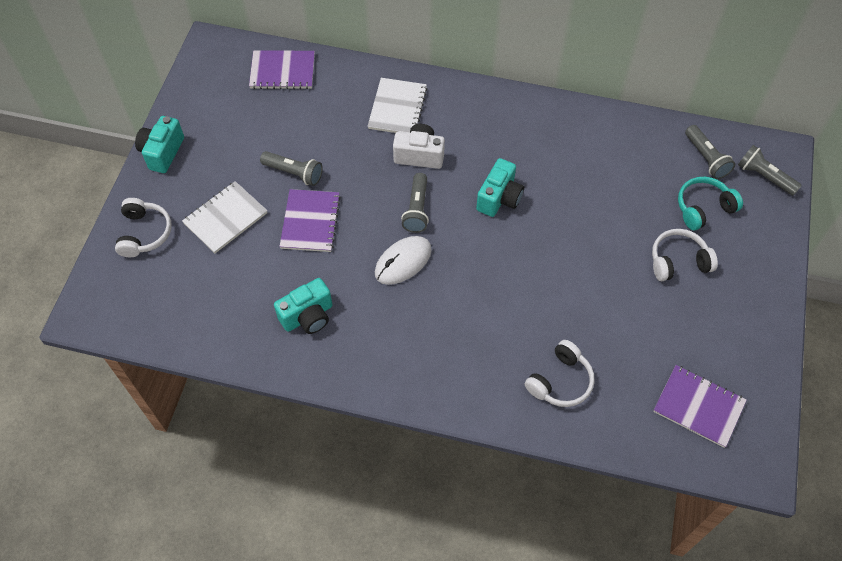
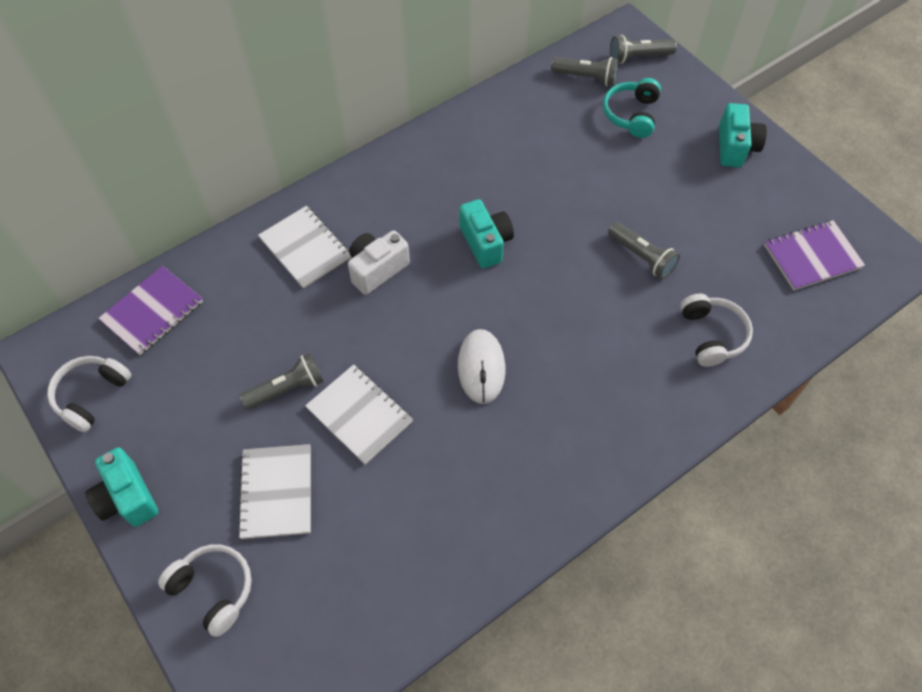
camera: 50 degrees left, 0 degrees up
turquoise camera [274,278,333,334] -> turquoise camera moved to [719,103,767,167]
purple notebook [279,189,341,252] -> white notebook [305,364,413,465]
grey flashlight [401,173,429,233] -> grey flashlight moved to [608,222,680,279]
white headphones [652,229,718,281] -> white headphones moved to [47,356,131,432]

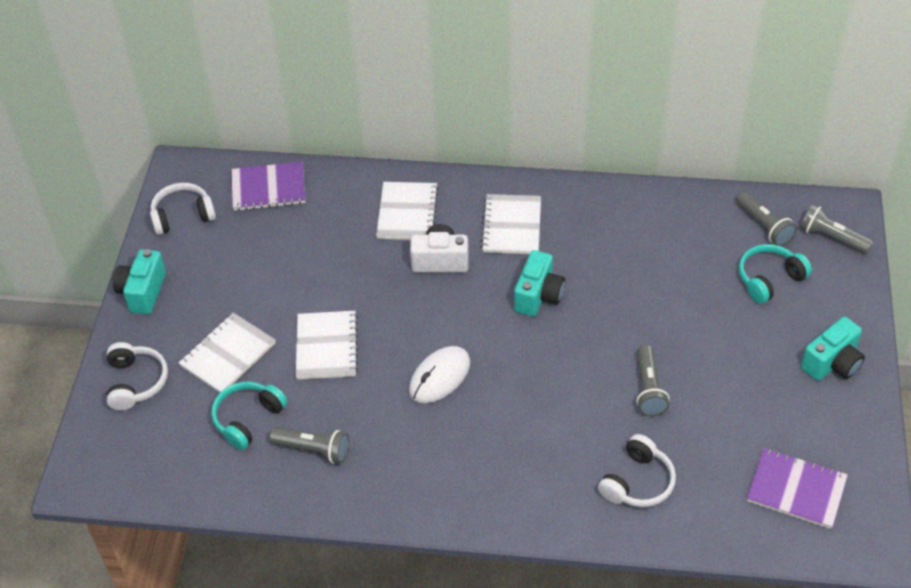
camera: 45 degrees right, 10 degrees down
grey flashlight [240,353,324,410] -> grey flashlight moved to [269,427,349,463]
none -> turquoise headphones [211,382,287,450]
none -> white notebook [481,194,541,254]

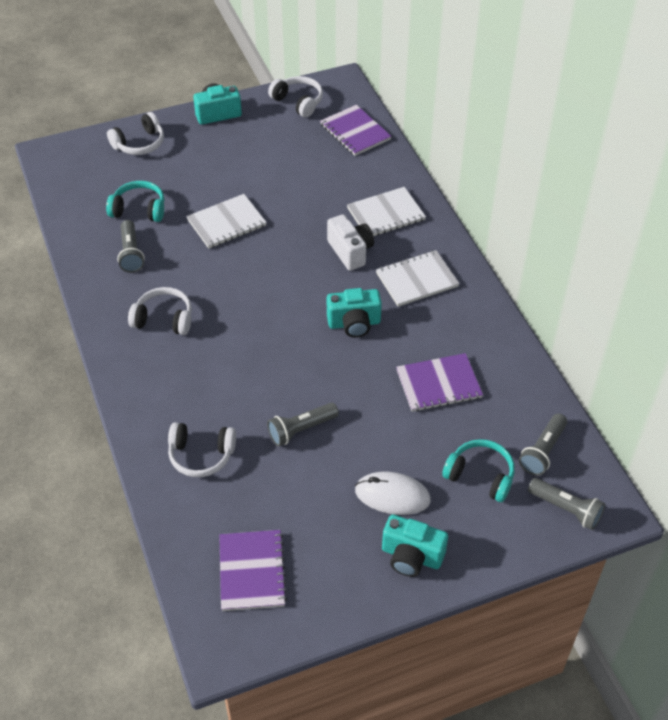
camera: 60 degrees right, 0 degrees up
white notebook [178,313,276,393] -> none
white mouse [409,346,470,403] -> white mouse moved to [355,472,431,515]
grey flashlight [800,204,874,254] -> grey flashlight turned 120 degrees clockwise [528,478,605,530]
none -> white headphones [128,287,192,335]
none -> purple notebook [396,353,483,412]

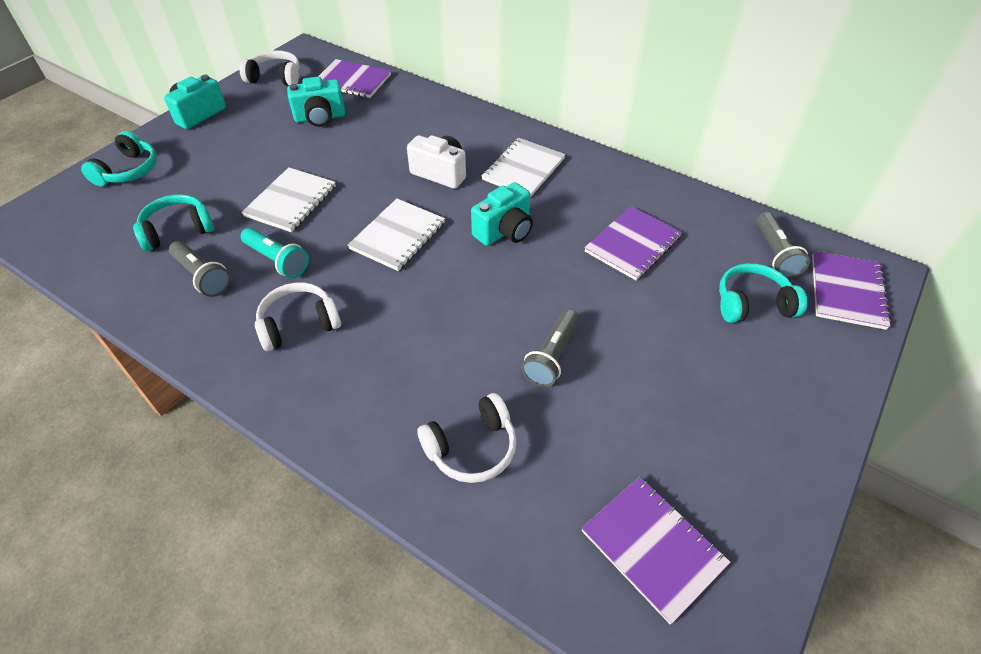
camera: 35 degrees left, 0 degrees up
white headphones [107,112,164,155] -> turquoise headphones [81,131,157,186]
white notebook [347,187,426,236] -> white notebook moved to [348,198,445,271]
white mouse [355,472,431,515] -> none
turquoise camera [382,514,448,577] -> turquoise camera moved to [287,77,345,127]
grey flashlight [528,478,605,530] -> purple notebook [812,251,892,330]
none -> turquoise flashlight [241,228,309,278]

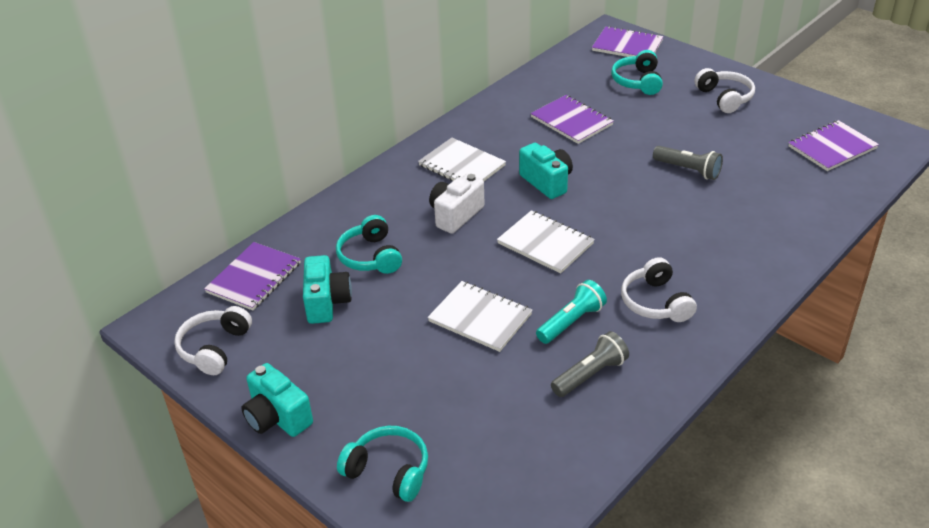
camera: 80 degrees left, 10 degrees down
turquoise headphones [133,194,214,251] -> turquoise headphones moved to [336,215,402,274]
white headphones [417,393,517,483] -> white headphones moved to [695,68,755,113]
grey flashlight [756,212,810,278] -> none

